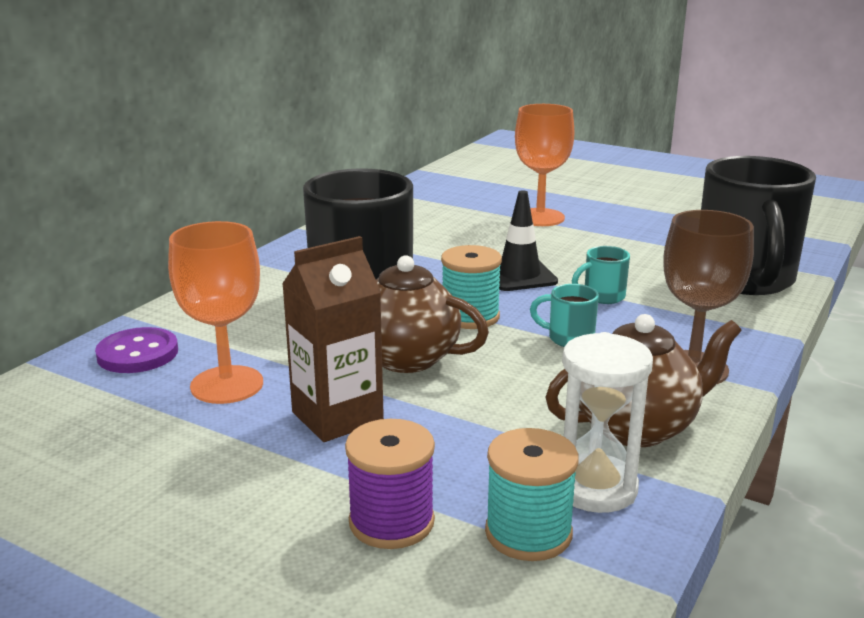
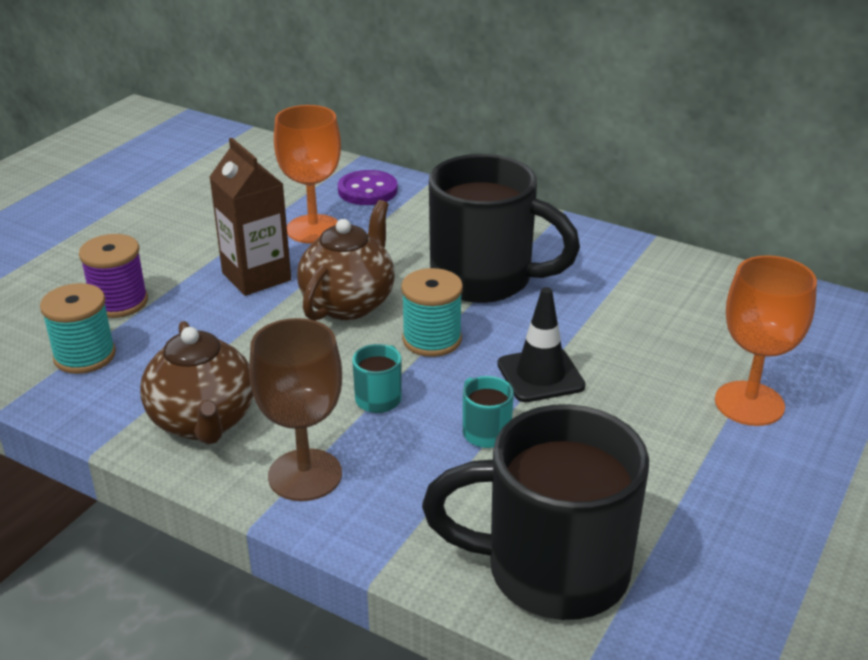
camera: 90 degrees right, 10 degrees up
white hourglass [562,332,653,513] -> none

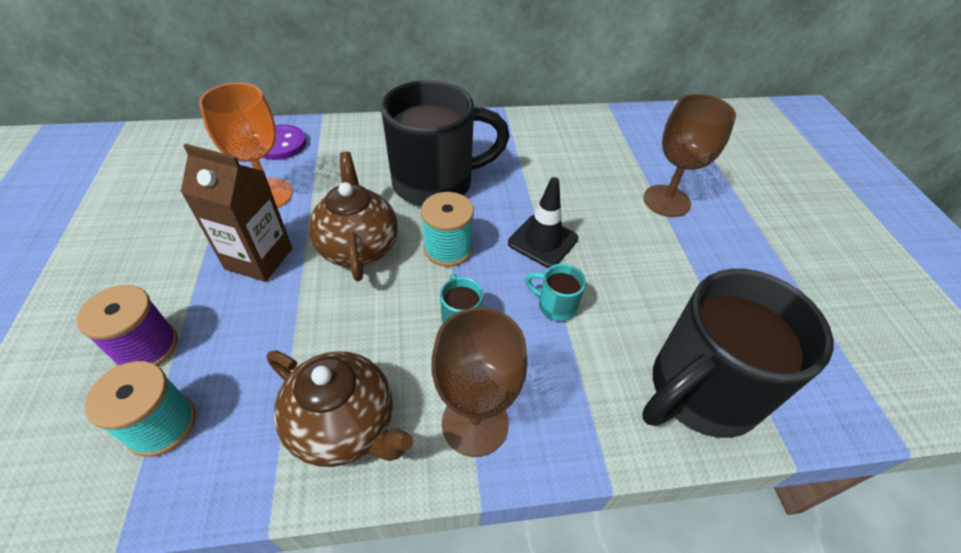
camera: 40 degrees left, 15 degrees up
orange goblet [715,255,817,426] -> brown goblet [644,94,736,217]

